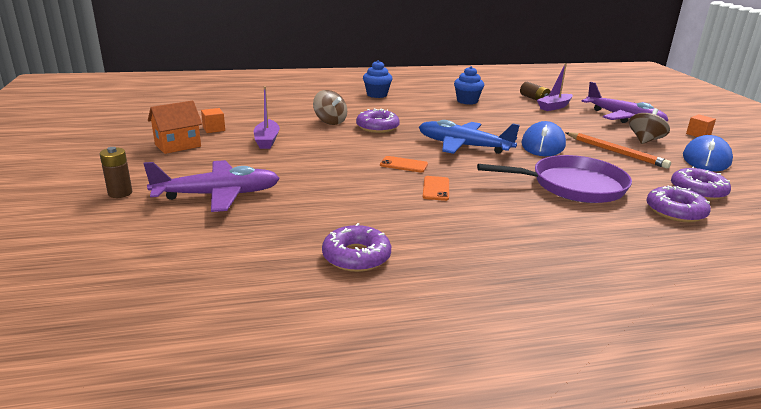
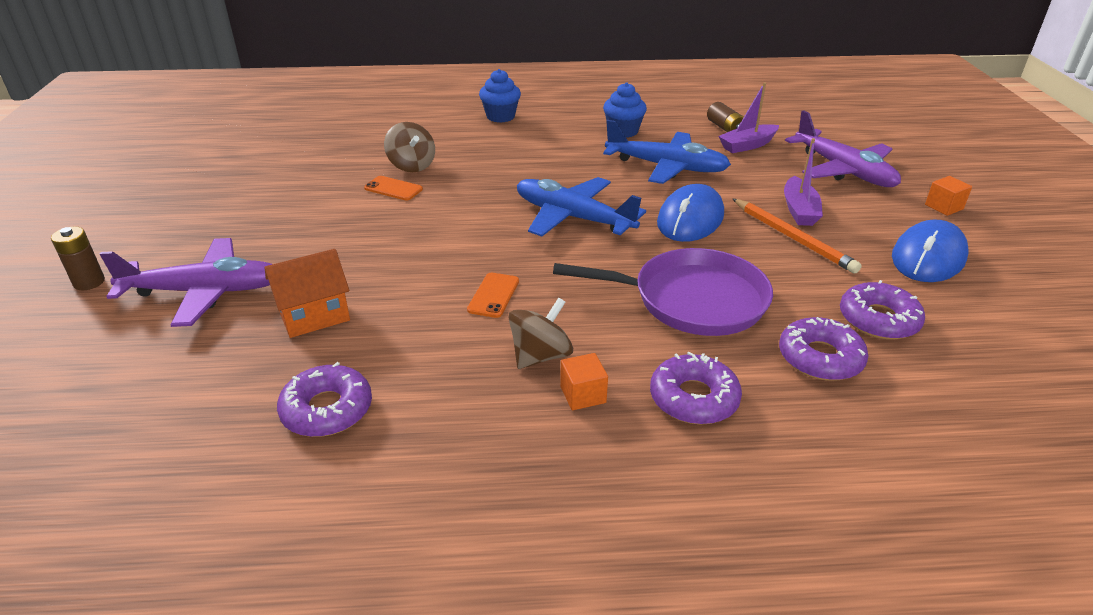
camera: 10 degrees right, 10 degrees up
orange house [148,100,202,154] -> orange house moved to [264,249,350,338]
orange cube [201,108,225,133] -> orange cube moved to [560,353,608,410]
purple boat [254,86,280,149] -> purple boat moved to [784,138,823,226]
purple donut [356,109,400,133] -> purple donut moved to [650,352,742,424]
orange phone [380,156,428,173] -> orange phone moved to [364,176,423,201]
brown spinning top [629,108,670,144] -> brown spinning top moved to [509,297,573,369]
none -> blue plane [603,120,731,184]

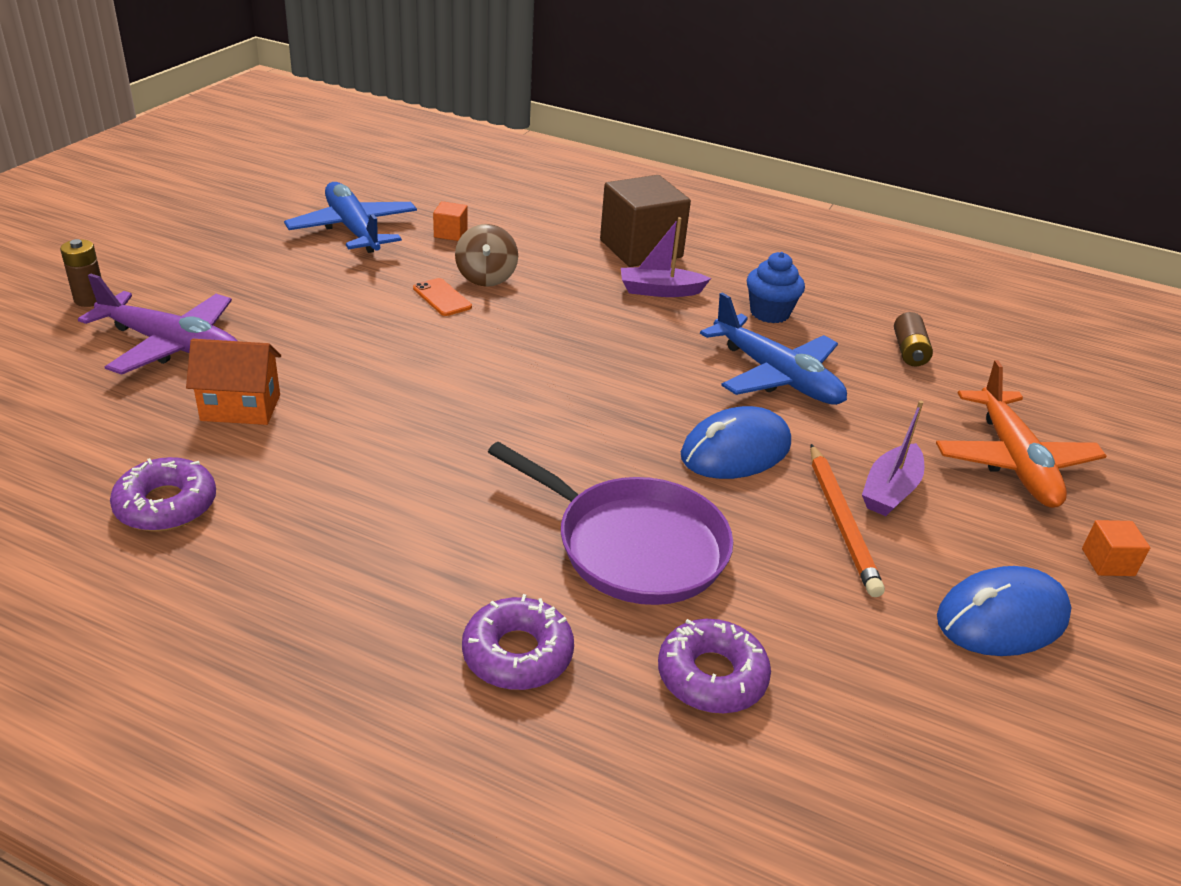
camera: 25 degrees right, 0 degrees up
orange phone [467,273,519,318] -> none
blue cupcake [479,69,521,123] -> brown cube [600,175,691,267]
brown spinning top [509,297,573,369] -> none
blue plane [517,177,646,237] -> blue plane moved to [284,182,417,253]
orange cube [560,353,608,410] -> orange cube moved to [433,201,468,241]
purple boat [718,82,779,153] -> purple boat moved to [621,217,711,297]
purple plane [785,110,901,187] -> orange plane [936,360,1106,508]
purple donut [840,280,925,340] -> none

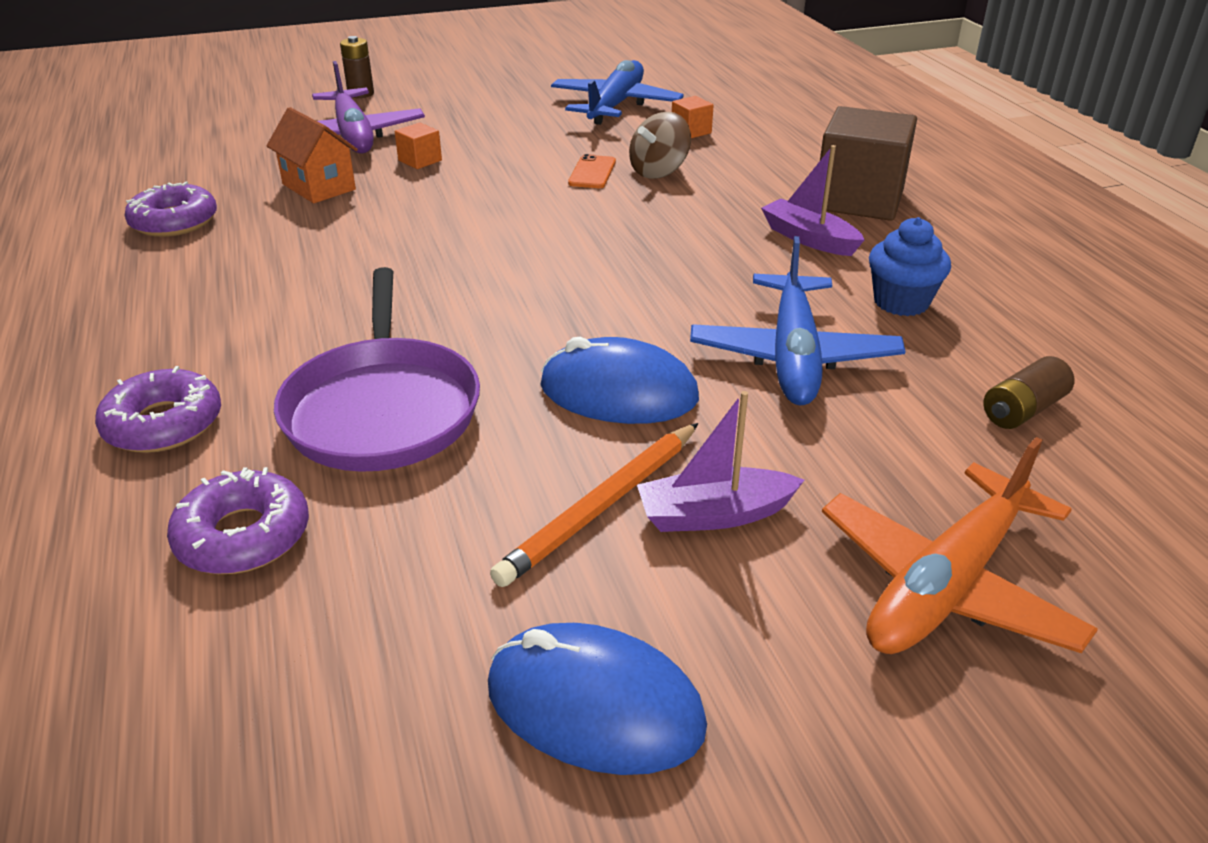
camera: 50 degrees right, 0 degrees up
orange cube [1082,520,1150,576] -> orange cube moved to [395,122,442,169]

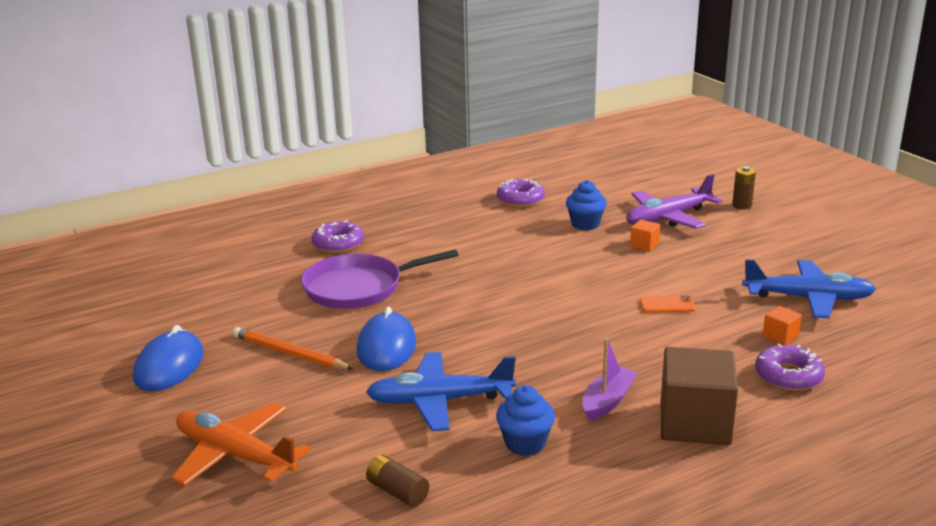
camera: 80 degrees right, 10 degrees down
purple donut [167,467,309,574] -> purple donut moved to [755,344,825,391]
orange house [267,107,358,203] -> blue cupcake [566,180,607,230]
brown spinning top [629,112,691,179] -> none
purple boat [637,391,804,532] -> none

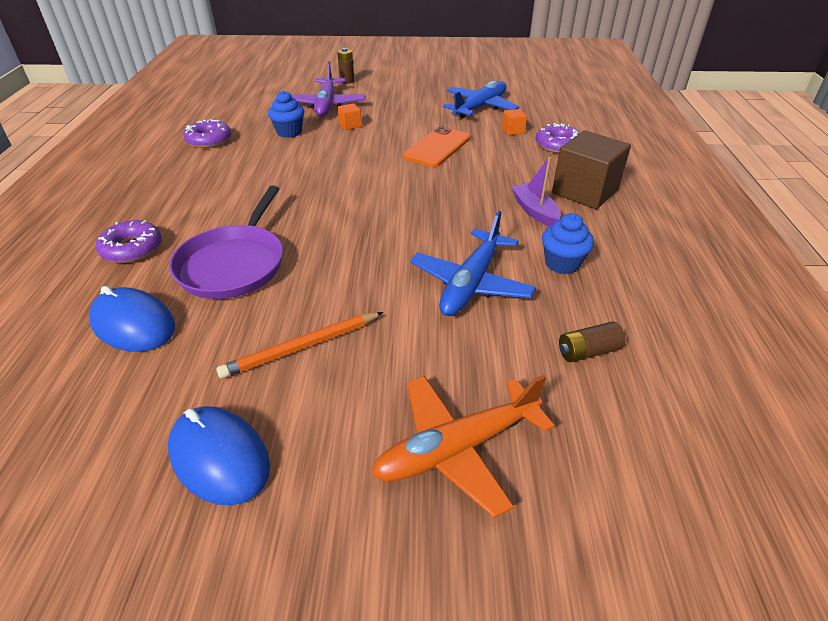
camera: 60 degrees left, 15 degrees up
blue mouse [356,306,416,371] -> blue mouse moved to [89,286,175,352]
orange phone [640,295,696,313] -> orange phone [403,126,470,167], size x1.83

